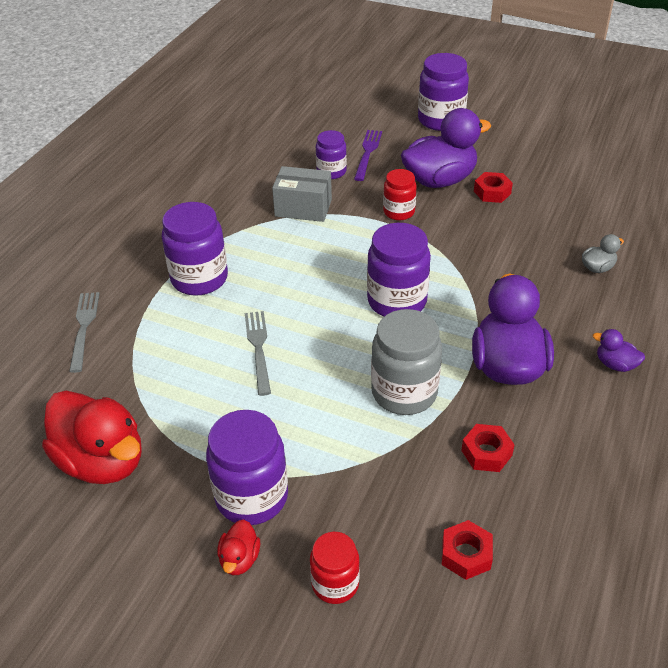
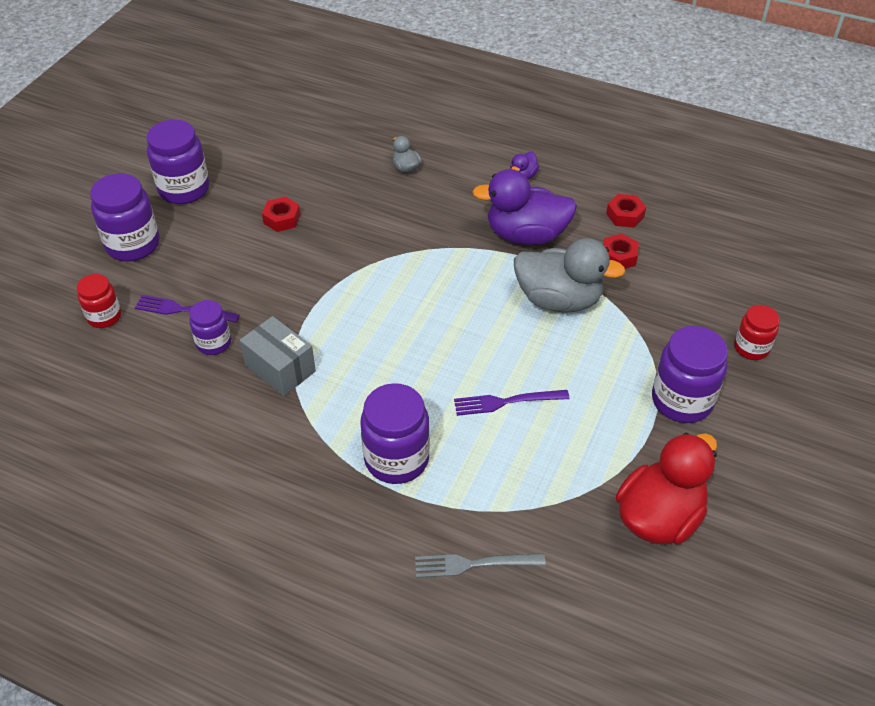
camera: 90 degrees left, 5 degrees up
red duck [217,519,260,575] -> none
grey fork [245,311,271,396] -> purple fork [454,390,570,416]
grey box [272,166,332,222] -> grey box turned 60 degrees counterclockwise [240,316,316,396]
purple jar [367,223,431,316] -> purple jar moved to [147,120,209,204]
grey jar [371,309,442,415] -> grey duck [514,238,626,313]
red jar [383,169,417,220] -> red jar moved to [77,274,121,328]
purple duck [401,108,491,188] -> none
red nut [442,520,493,580] -> red nut moved to [606,194,646,228]

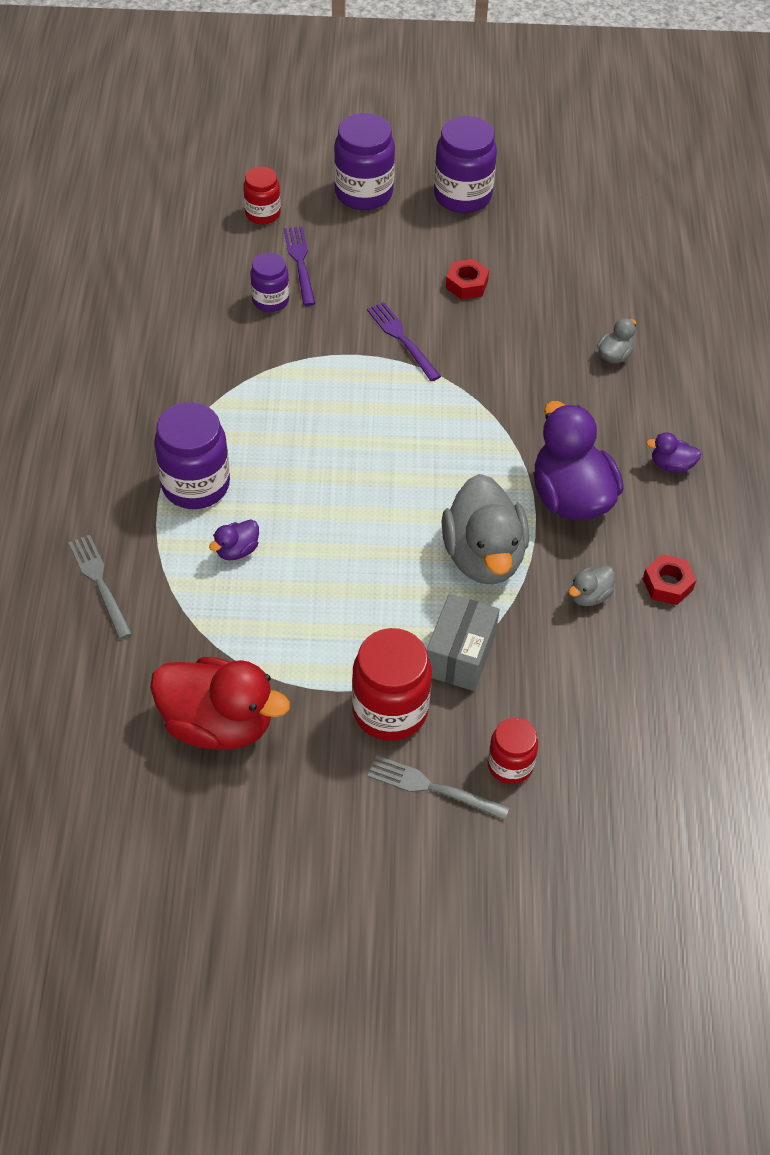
camera: 65 degrees right, 5 degrees up
grey box [240,316,316,396] -> grey box moved to [426,594,500,691]
purple fork [454,390,570,416] -> purple fork moved to [367,302,441,381]
red nut [603,233,639,269] -> grey duck [568,565,615,606]
purple jar [652,326,728,423] -> red jar [352,628,432,741]
none -> purple duck [209,520,259,560]
none -> grey fork [367,755,510,820]

